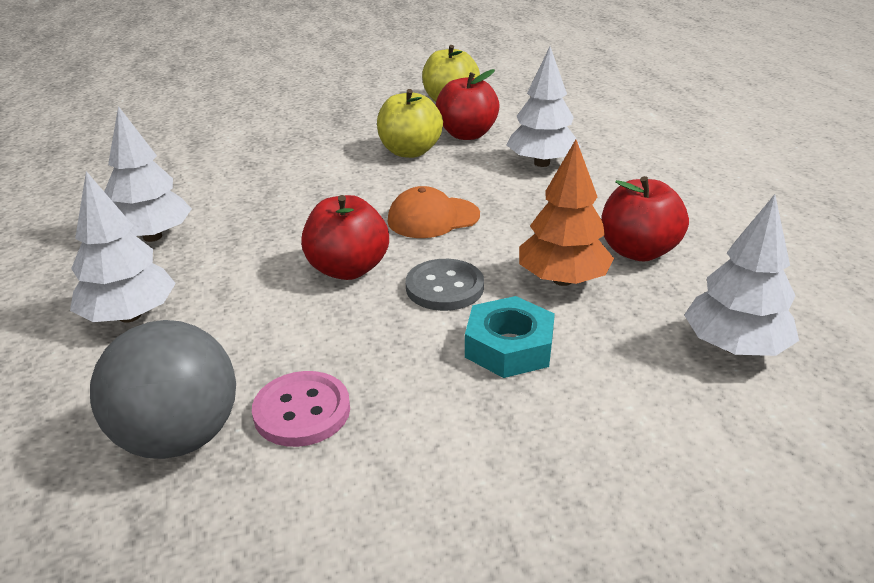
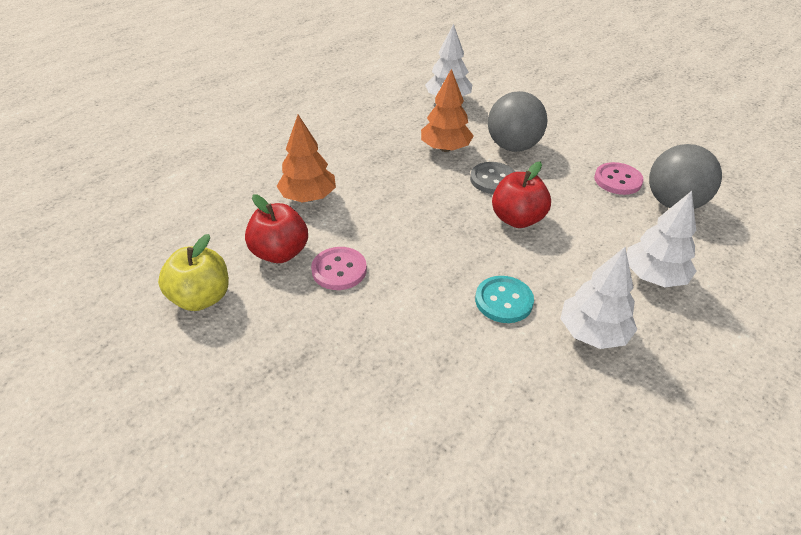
camera: 125 degrees left, 10 degrees up
yellow apple [377,89,443,158] -> pink button [311,247,367,290]
orange cap [388,186,480,238] -> none
turquoise nut [465,296,555,378] -> grey ball [488,91,548,152]
white tree [507,47,581,167] -> orange tree [277,115,336,203]
red apple [601,176,689,262] -> none
none -> turquoise button [475,276,534,323]

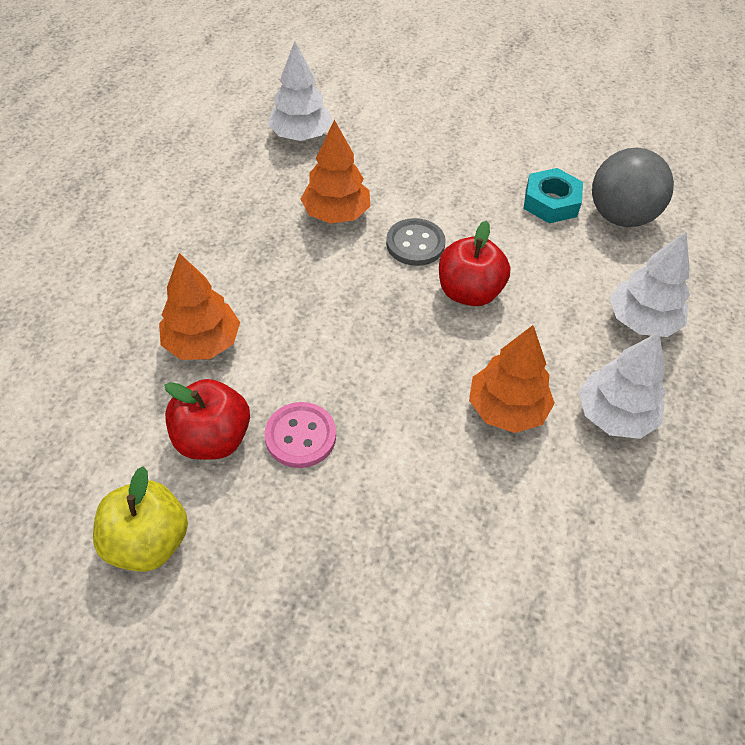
camera: 25 degrees left, 10 degrees up
turquoise button [475,276,534,323] -> orange tree [469,325,555,433]
grey ball [488,91,548,152] -> none
pink button [594,162,644,195] -> turquoise nut [524,168,583,223]

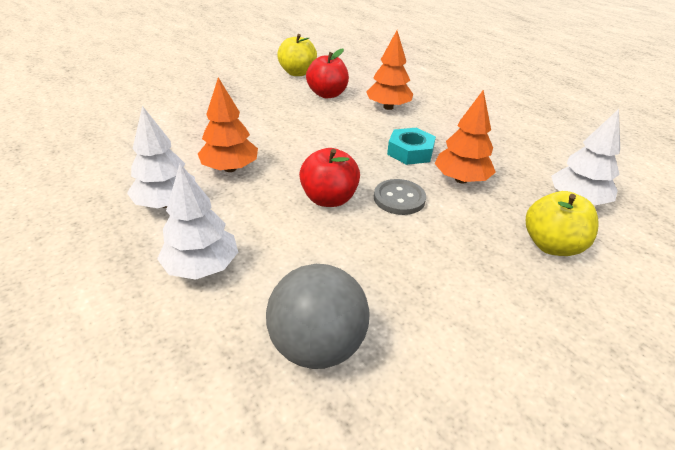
camera: 125 degrees right, 15 degrees down
pink button [264,402,336,468] -> none
turquoise nut [524,168,583,223] -> turquoise nut moved to [387,128,436,165]
none -> yellow apple [526,191,599,256]

